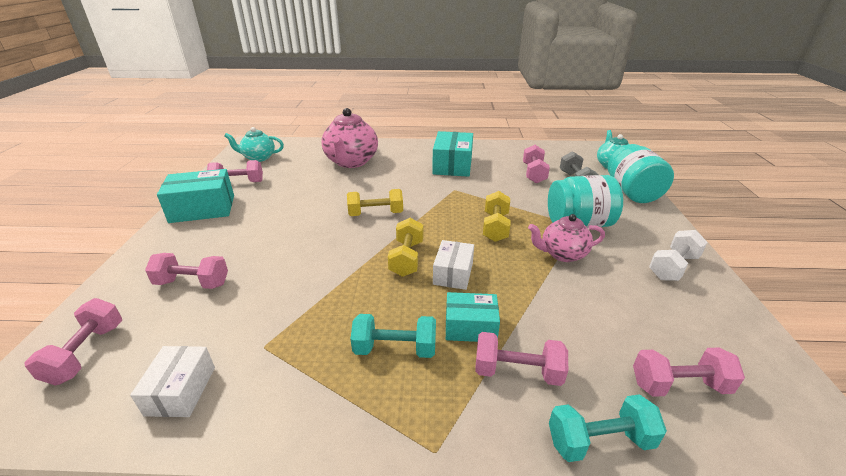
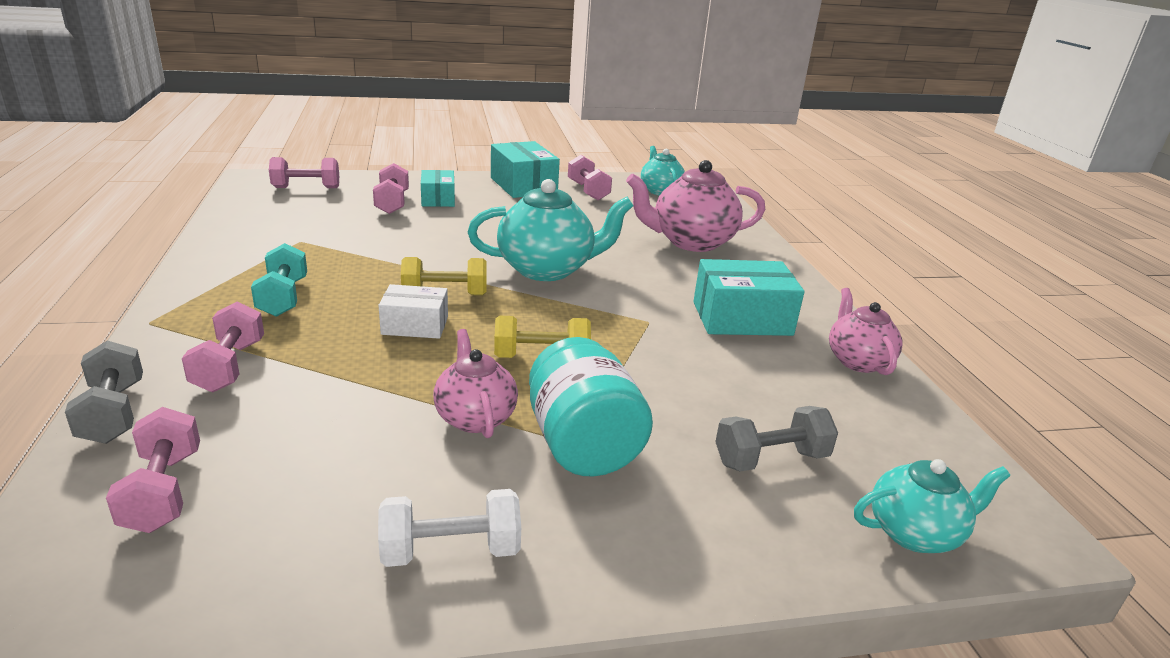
camera: 75 degrees right, 5 degrees down
white box [130,346,215,417] -> none
yellow dumbbell [347,189,403,216] -> turquoise teapot [468,179,633,281]
turquoise box [446,292,500,342] -> turquoise box moved to [421,170,455,207]
pink dumbbell [523,145,550,183] -> none
turquoise dumbbell [549,394,667,462] -> grey dumbbell [65,340,143,444]
turquoise jar [608,144,674,203] -> none
white dumbbell [649,230,708,281] -> white dumbbell turned 45 degrees counterclockwise [378,489,521,567]
none -> pink teapot [829,288,903,375]

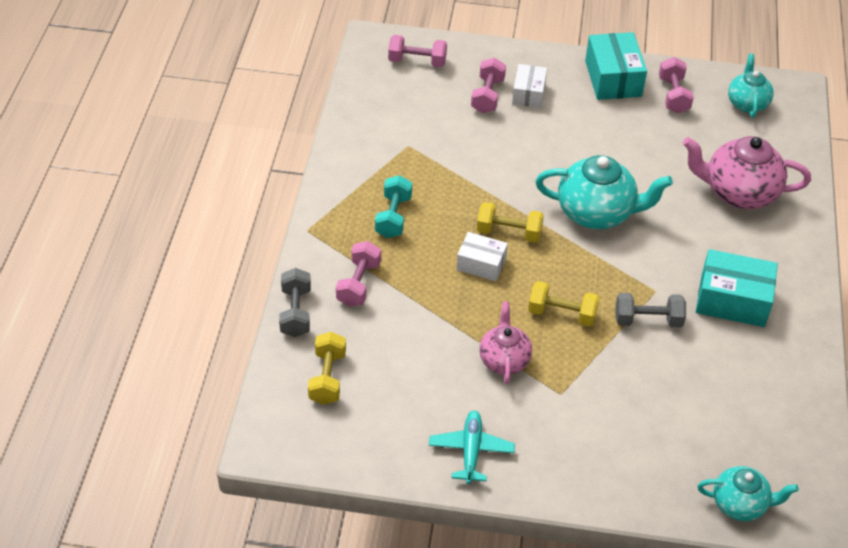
camera: 20 degrees right, 20 degrees up
pink dumbbell [106,407,200,533] -> yellow dumbbell [308,332,346,405]
white dumbbell [378,489,521,567] -> turquoise plane [429,411,515,484]
turquoise box [421,170,455,207] -> white box [512,64,547,108]
turquoise jar [529,337,653,476] -> none
grey dumbbell [715,406,838,471] -> grey dumbbell moved to [616,293,686,328]
pink teapot [829,288,903,375] -> none

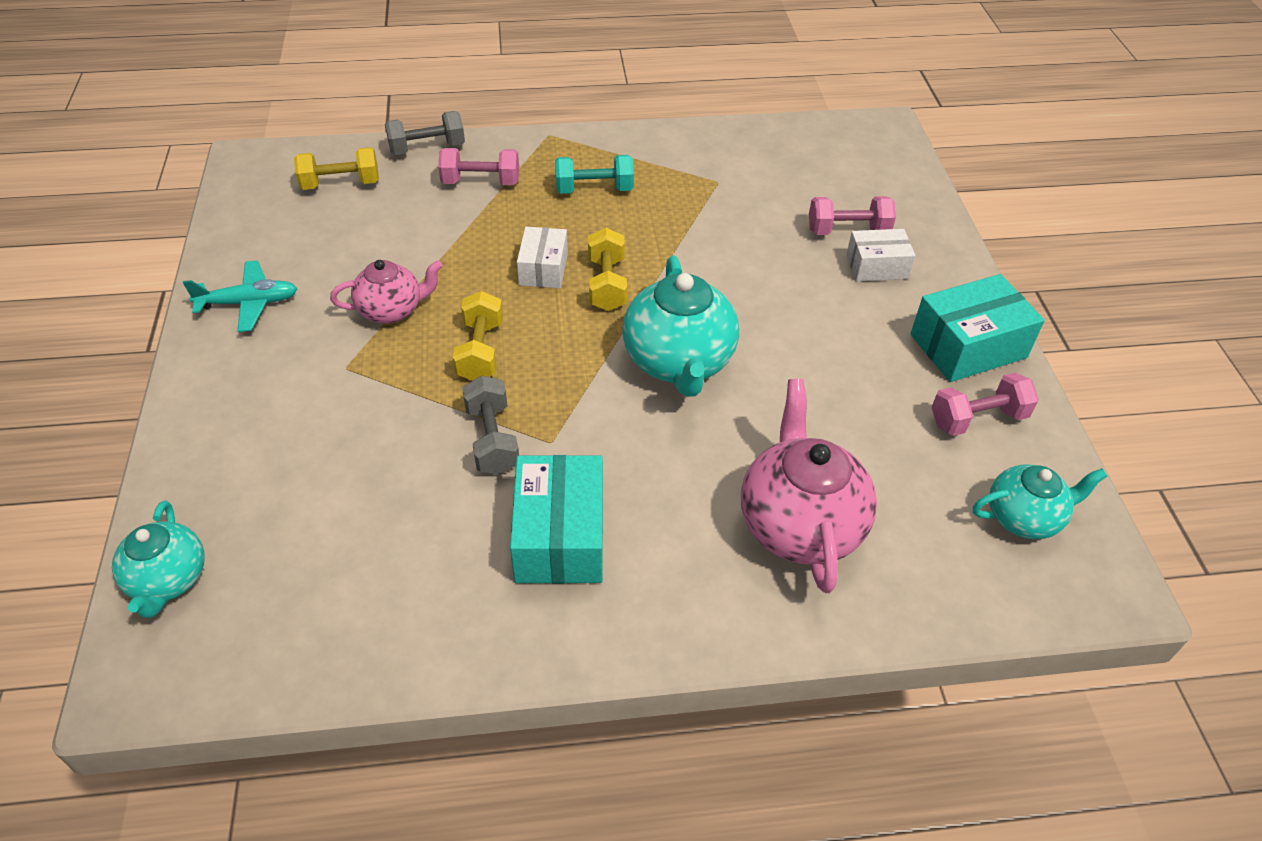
camera: 75 degrees right, 0 degrees up
pink dumbbell [388,35,447,67] -> none

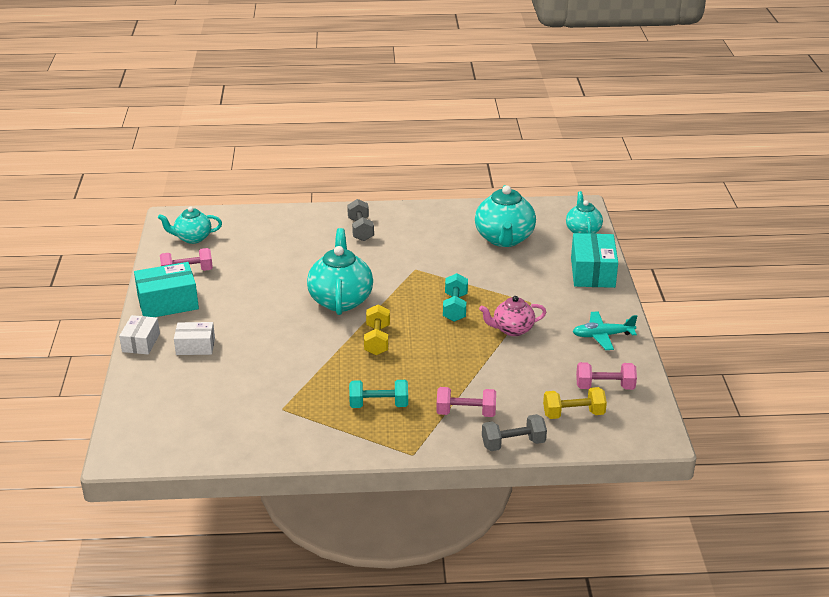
camera: 175 degrees left, 15 degrees down
yellow dumbbell [453,291,503,381] -> turquoise dumbbell [443,273,468,322]
grey dumbbell [462,375,519,475] -> grey dumbbell moved to [347,199,374,241]
turquoise box [510,455,603,584] -> turquoise box moved to [571,233,618,288]
white box [517,227,568,288] -> white box moved to [119,315,160,355]
pink teapot [741,379,877,593] -> none
pink dumbbell [809,196,896,235] -> pink dumbbell moved to [576,362,637,390]
none -> turquoise teapot [475,185,536,247]

